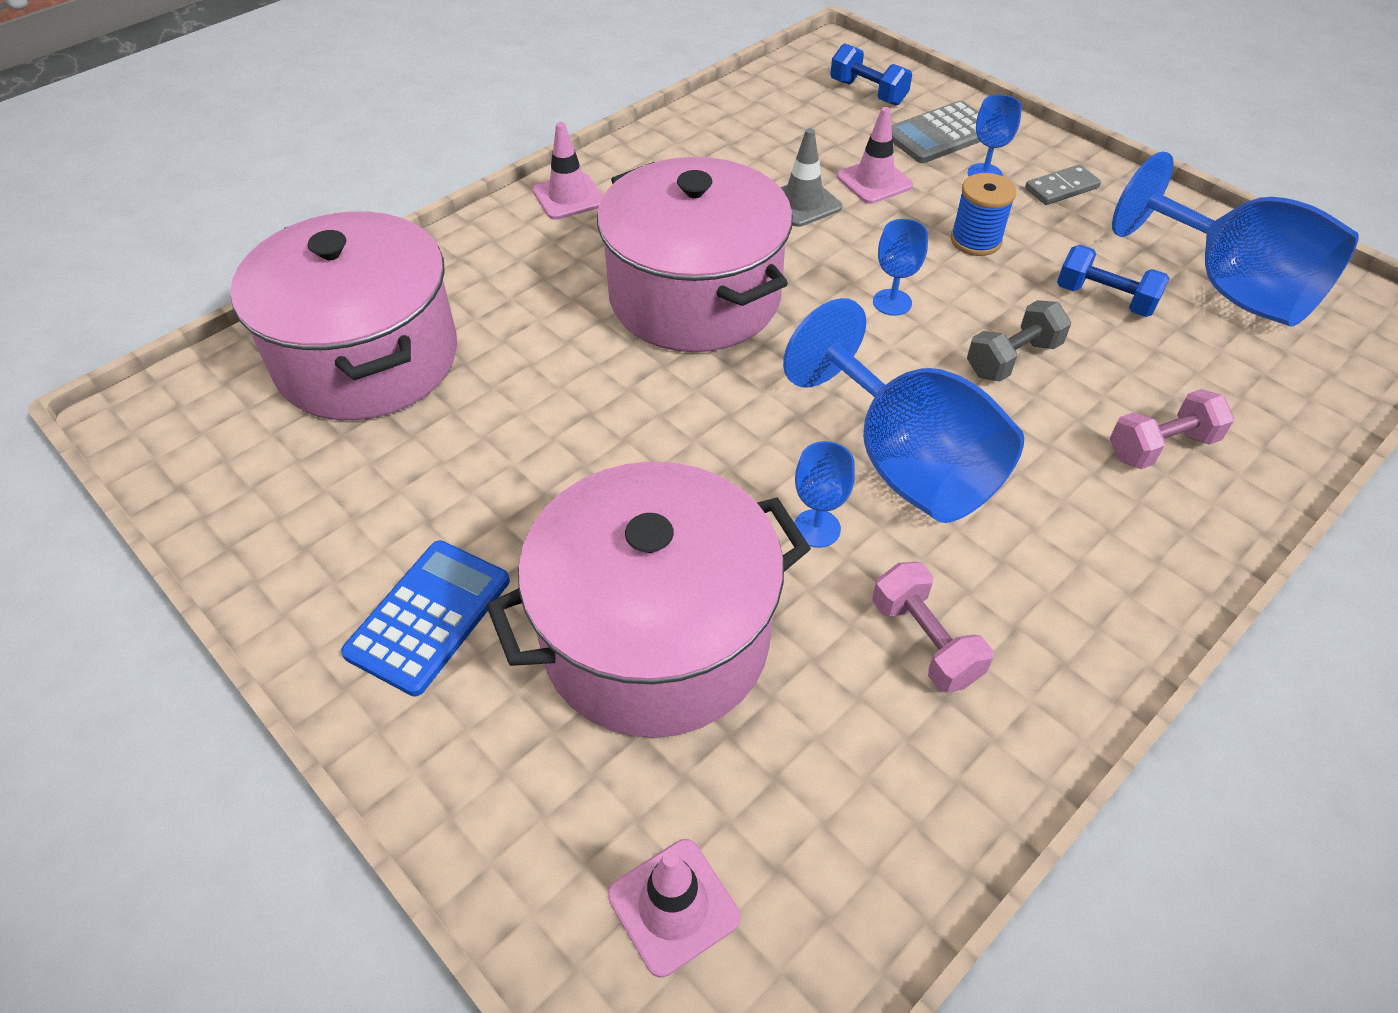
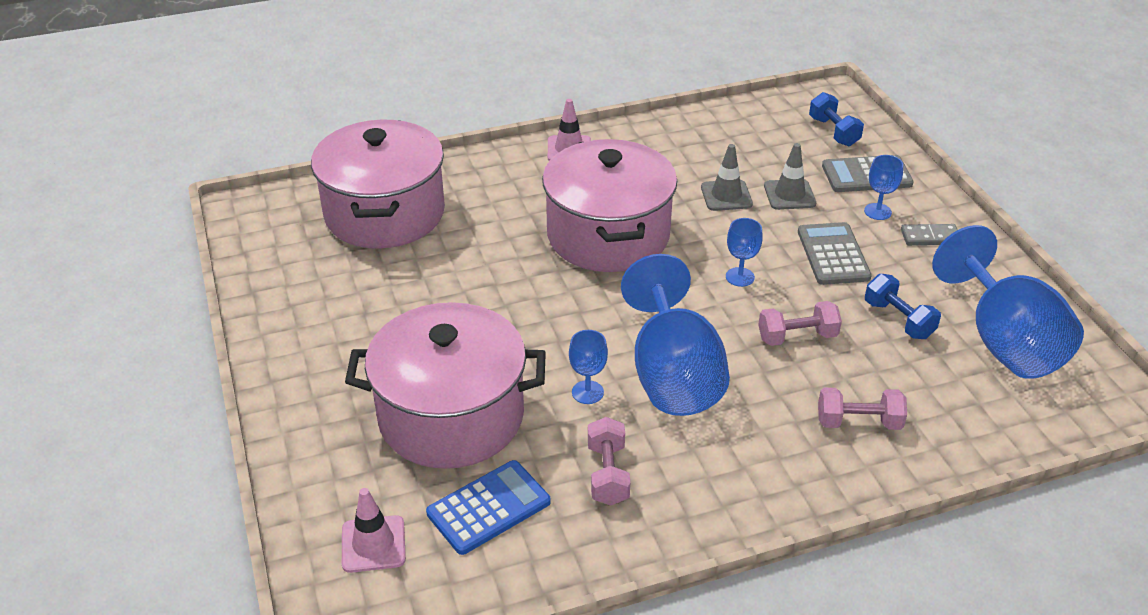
camera: 25 degrees right, 10 degrees down
blue calculator [341,540,510,696] -> blue calculator moved to [426,460,550,555]
pink traffic cone [837,107,913,204] -> grey traffic cone [764,143,816,210]
blue spool [951,173,1016,256] -> grey calculator [798,222,872,285]
grey dumbbell [967,300,1071,381] -> pink dumbbell [758,301,842,346]

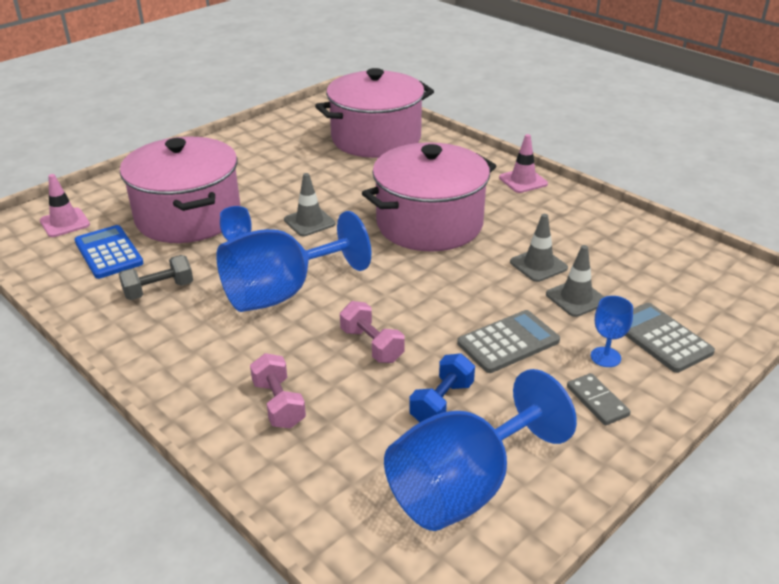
camera: 65 degrees right, 5 degrees down
blue calculator [426,460,550,555] -> blue calculator turned 150 degrees counterclockwise [75,225,144,279]
pink dumbbell [588,417,630,505] -> grey dumbbell [119,255,193,300]
blue goblet [726,218,763,287] -> none
blue dumbbell [809,92,864,146] -> none
none -> grey traffic cone [284,173,336,236]

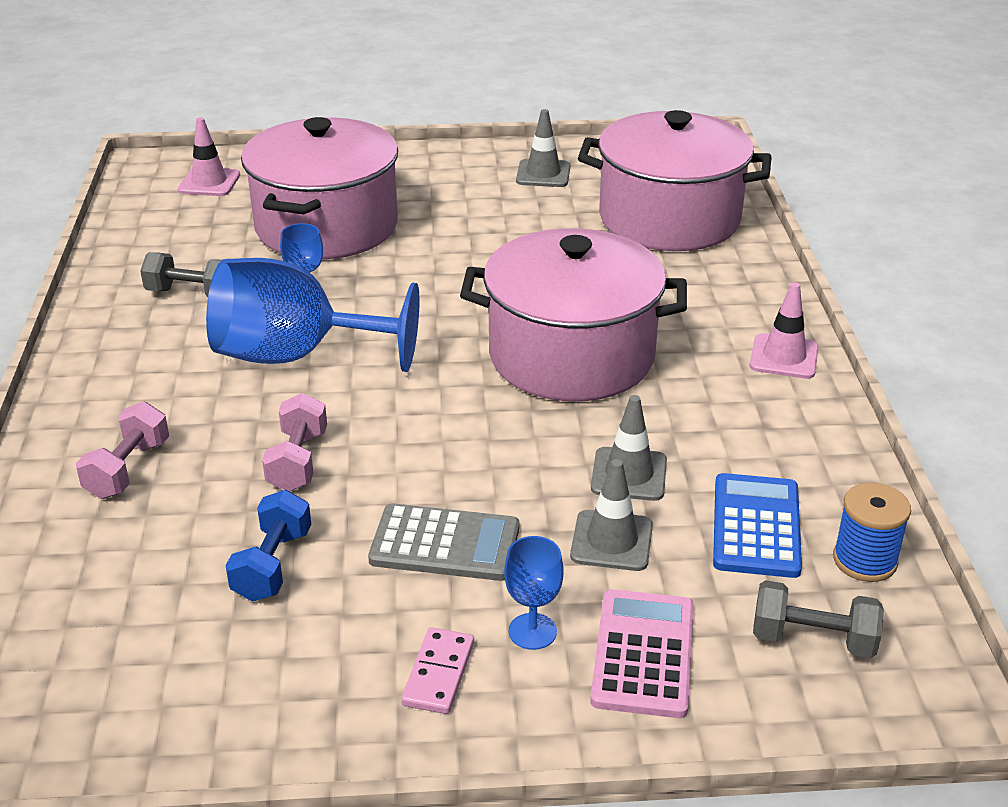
camera: 40 degrees right, 0 degrees up
blue calculator [75,225,144,279] -> blue calculator moved to [713,473,802,578]
grey traffic cone [284,173,336,236] -> grey traffic cone moved to [516,109,570,187]
blue goblet [384,369,577,531] -> none
blue dumbbell [409,353,475,422] -> blue dumbbell turned 60 degrees counterclockwise [225,490,311,602]
grey domino [567,373,631,426] -> pink domino [401,627,474,714]
grey calculator [625,303,715,373] -> pink calculator [590,589,694,718]
none -> grey dumbbell [753,580,884,658]
none -> blue spool [833,483,911,582]

